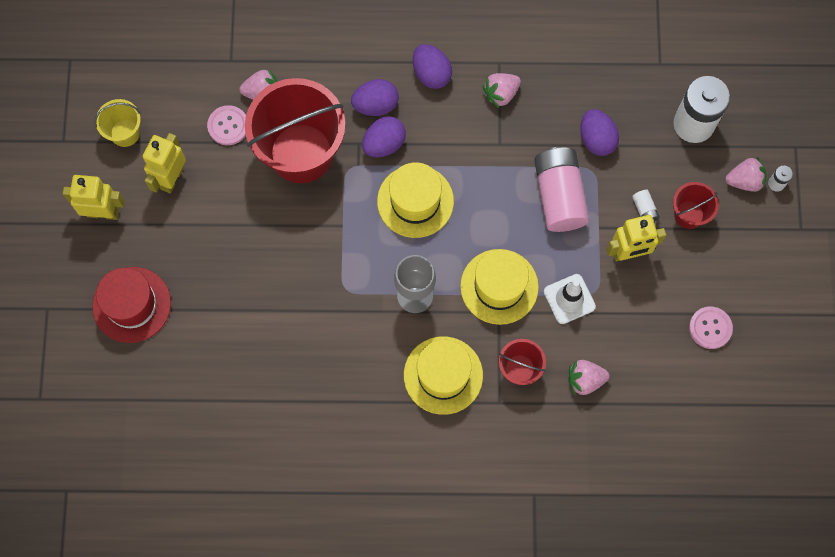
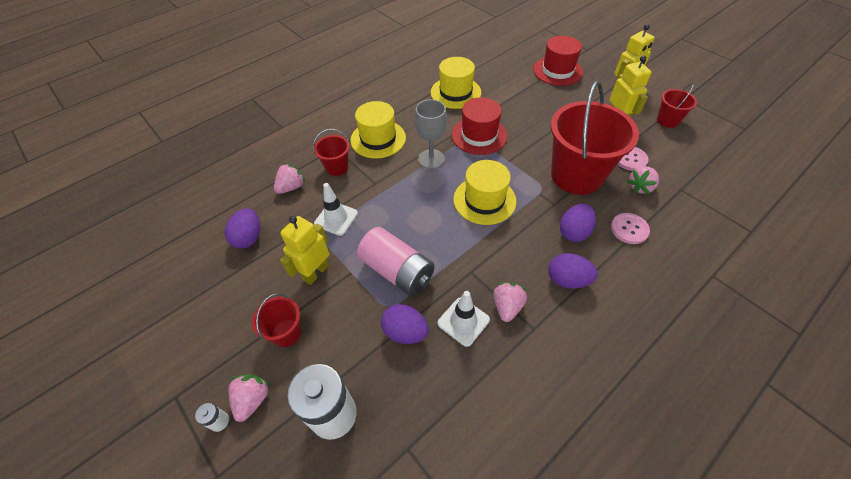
camera: 140 degrees right, 20 degrees down
yellow bucket [94,99,141,147] -> red bucket [657,83,697,128]
purple egg [362,116,406,157] -> purple egg moved to [224,208,260,249]
yellow hat [460,249,539,325] -> yellow hat moved to [431,57,481,109]
white battery [632,190,660,222] -> none
pink button [689,307,733,349] -> pink button moved to [611,213,650,244]
pink strawberry [725,157,767,192] -> pink strawberry turned 150 degrees clockwise [228,374,270,422]
none -> white traffic cone [438,291,490,347]
none -> red hat [452,97,507,155]

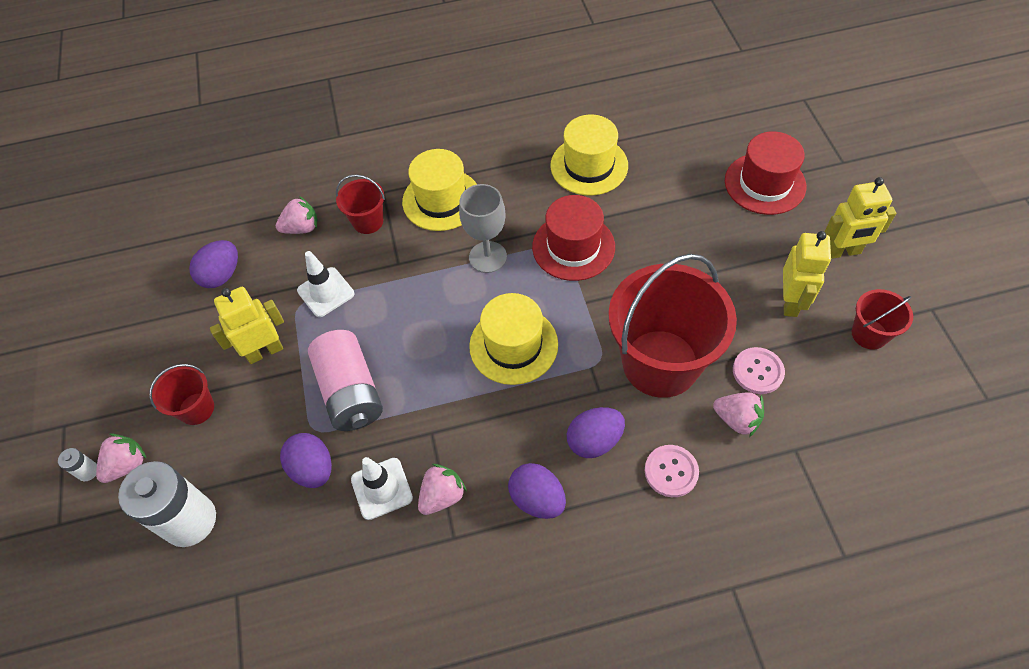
camera: 30 degrees right, 5 degrees up
pink strawberry [627,166,659,194] -> pink strawberry turned 135 degrees counterclockwise [713,392,764,437]

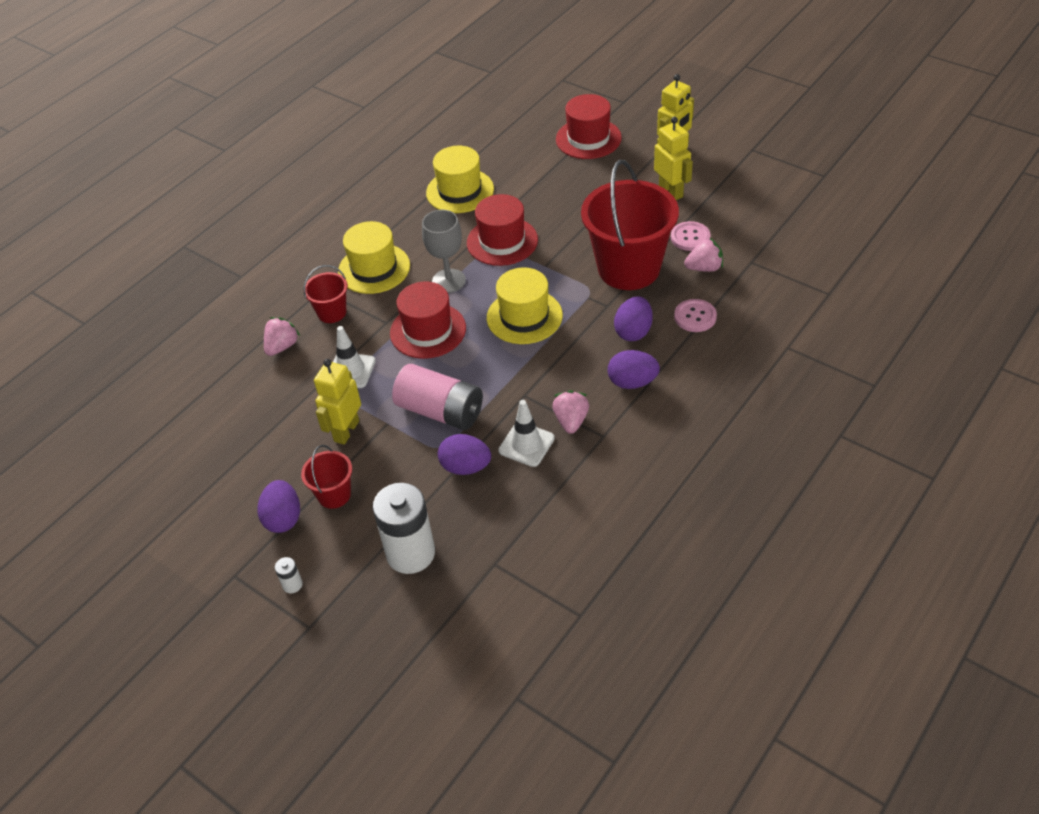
camera: 40 degrees left, 10 degrees down
pink strawberry [96,434,147,483] -> none
purple egg [189,240,238,288] -> purple egg moved to [258,480,300,533]
red bucket [852,289,913,350] -> none
none -> red hat [390,281,466,359]

